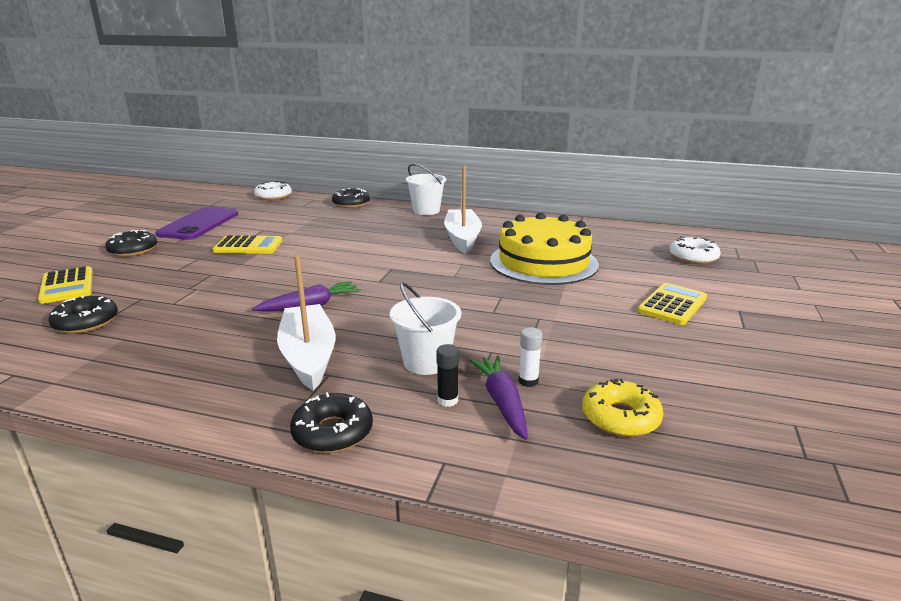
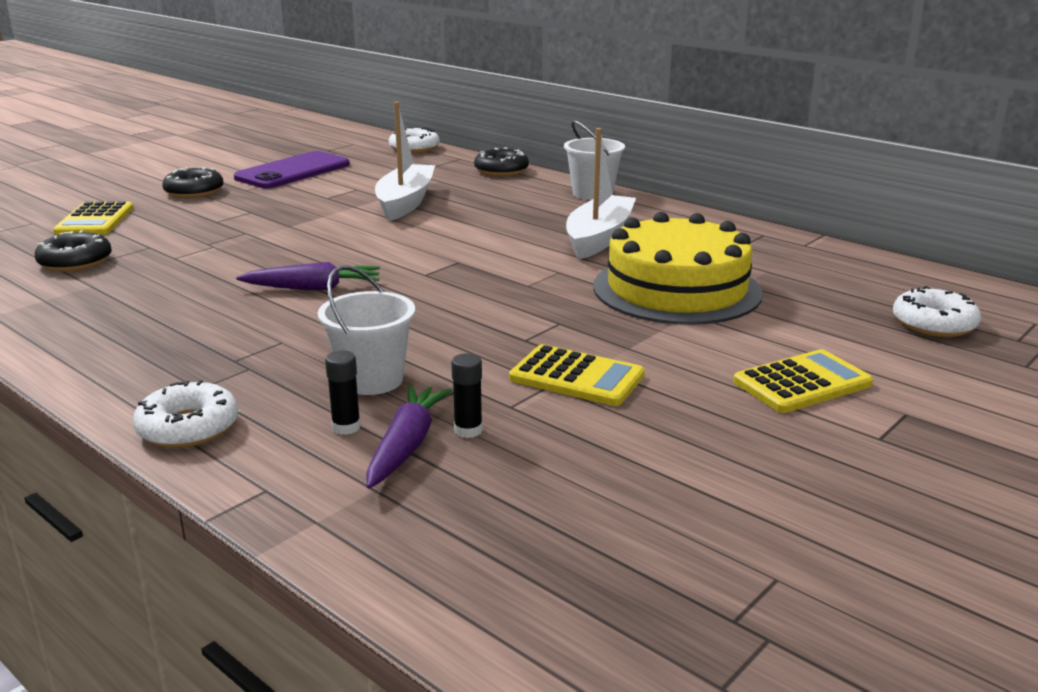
camera: 25 degrees right, 0 degrees up
yellow calculator [212,235,283,254] -> yellow calculator moved to [509,344,645,406]
white boat [277,255,335,391] -> white boat moved to [375,102,435,221]
black donut [290,392,373,453] -> white donut [133,380,238,448]
white glue stick [518,327,543,387] -> black glue stick [451,353,483,438]
yellow donut [582,379,664,437] -> none

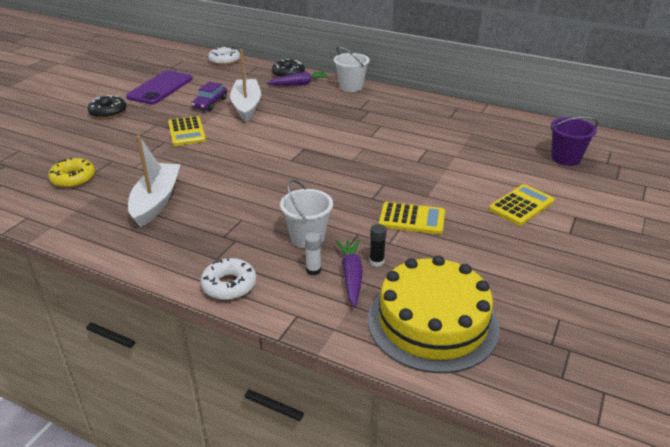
camera: 15 degrees left, 10 degrees up
black donut [35,230,112,272] -> yellow donut [48,158,95,188]
yellow calculator [53,201,133,235] -> yellow calculator moved to [168,116,206,146]
purple carrot [236,262,380,290] -> purple carrot moved to [266,71,330,86]
black glue stick [325,351,361,435] -> white glue stick [305,232,321,276]
white boat [566,128,636,259] -> white boat moved to [128,135,181,227]
yellow cake [593,212,763,325] -> yellow cake moved to [368,255,500,373]
white donut [893,286,981,337] -> purple bucket [551,117,598,166]
none -> purple car [191,82,227,111]

